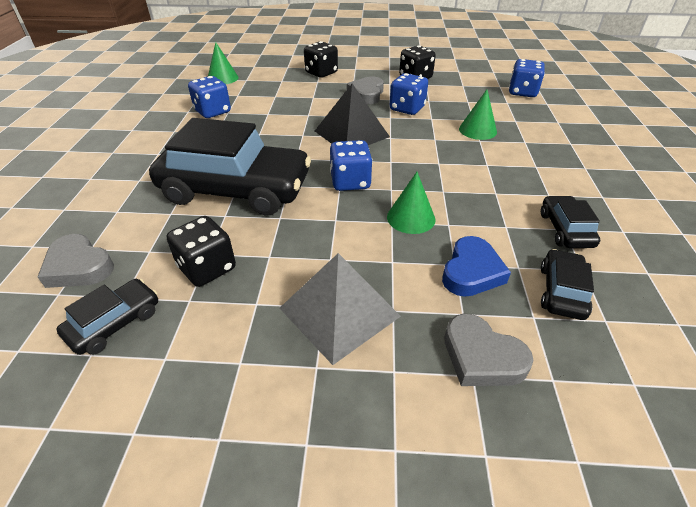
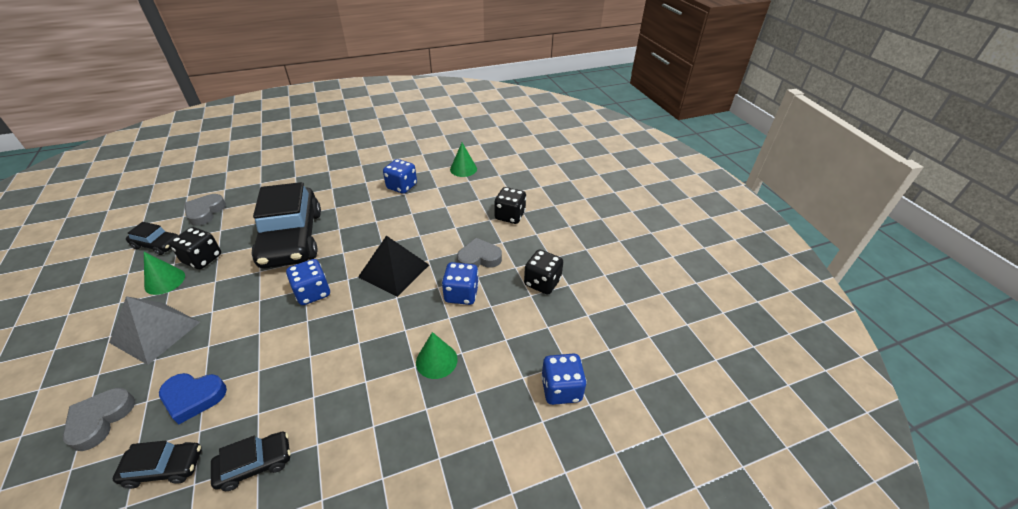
camera: 65 degrees right, 0 degrees up
green cone [387,172,435,234] -> green cone moved to [144,252,185,295]

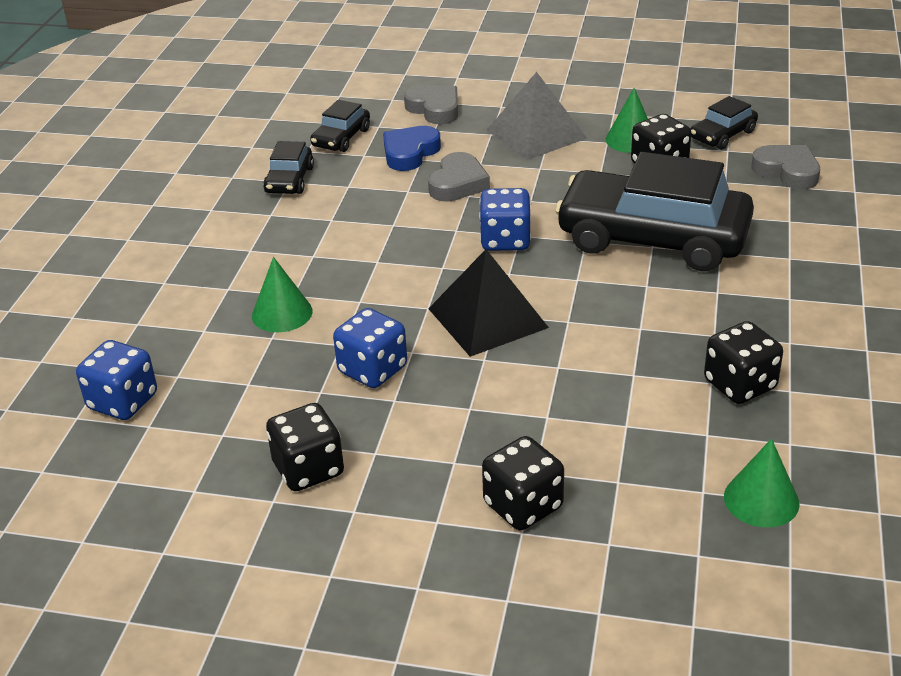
camera: 125 degrees right, 5 degrees down
blue dice [383,159,417,194] -> black dice [704,321,783,404]
grey heart [457,238,502,268] -> grey heart moved to [428,152,490,202]

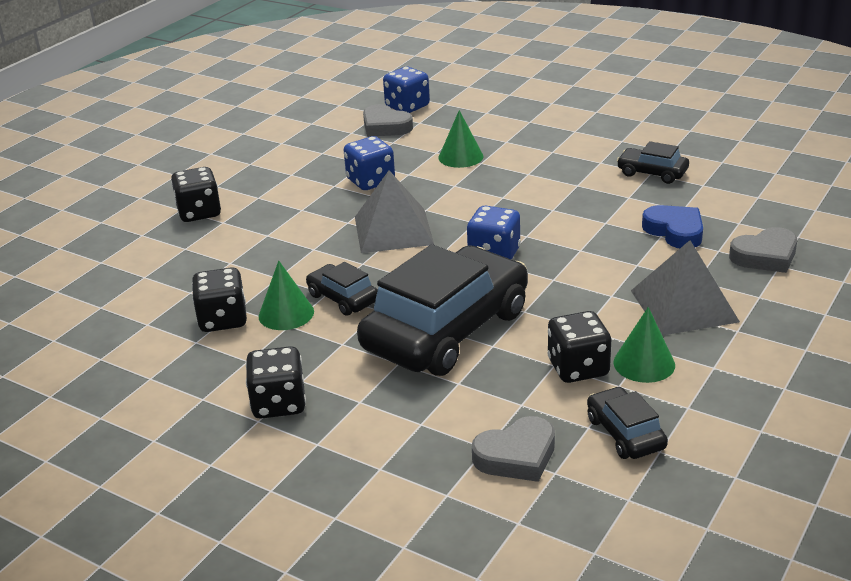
camera: 110 degrees right, 5 degrees down
black dice [266,403,344,491] -> black dice moved to [246,346,306,419]
black car [310,100,370,152] -> black car moved to [306,262,378,316]
grey heart [428,152,490,202] -> grey heart moved to [363,104,413,137]
black pyramid [428,249,549,357] -> grey pyramid [355,170,434,253]
green cone [724,439,800,528] -> green cone moved to [258,261,314,330]

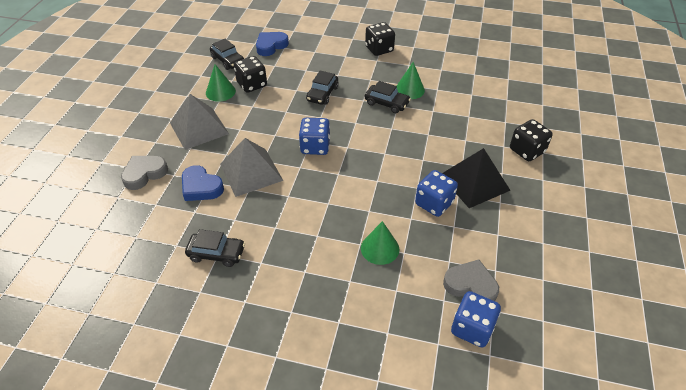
camera: 160 degrees right, 15 degrees up
black dice [192,267,247,332] -> none
grey pyramid [355,170,434,253] -> grey pyramid moved to [220,138,283,197]
black car [357,244,528,376] -> black car [306,71,339,105], size x0.44
grey heart [472,416,555,482] -> blue heart [256,32,289,56]
none -> black pyramid [442,148,511,208]

